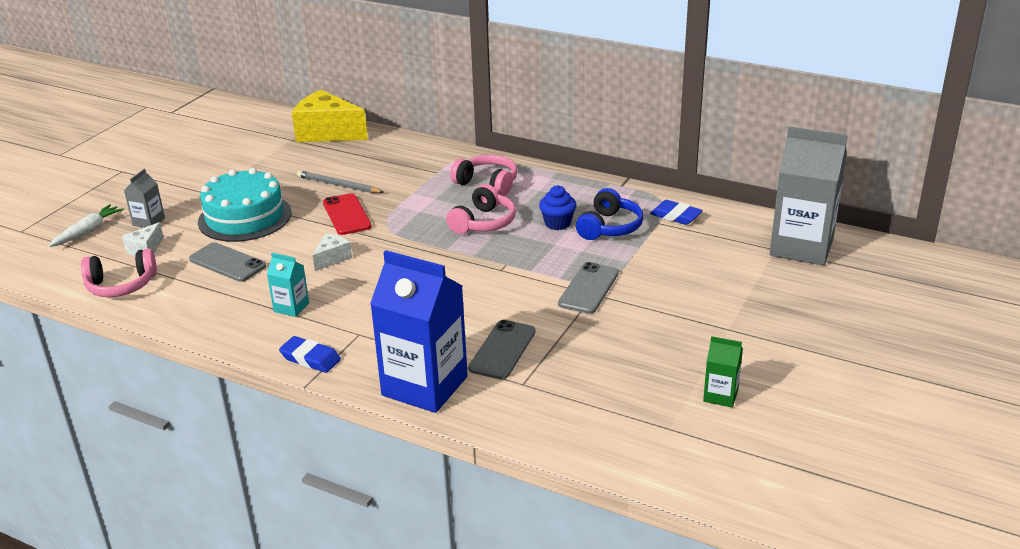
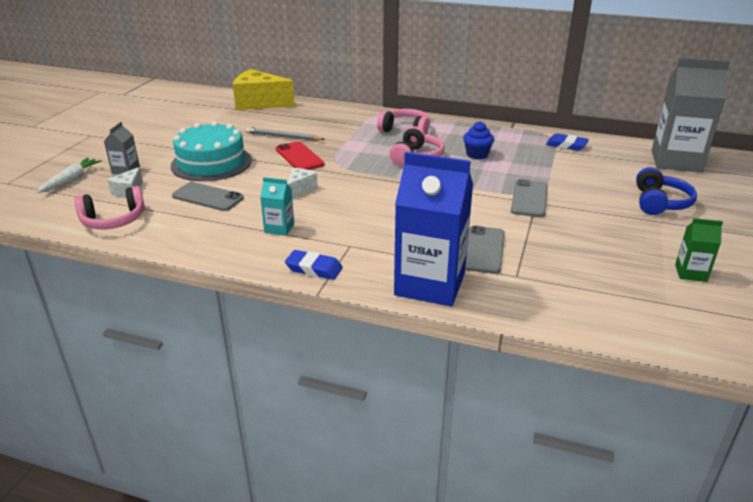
camera: 10 degrees left, 0 degrees up
blue headphones [576,188,644,240] -> blue headphones moved to [636,167,697,215]

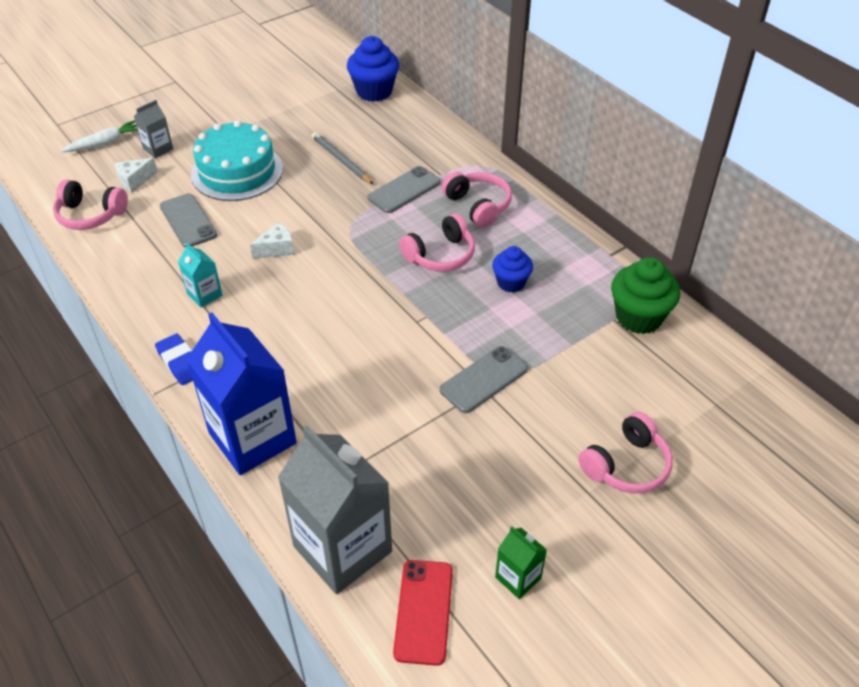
camera: 35 degrees right, 15 degrees up
yellow cheese [233,69,295,110] -> blue cupcake [347,36,399,102]
red phone [276,141,325,170] -> red phone moved to [393,560,453,666]
grey phone [465,226,505,274] -> grey phone moved to [368,166,441,213]
blue eraser [546,133,589,151] -> green cupcake [611,257,680,334]
blue headphones [636,167,697,215] -> pink headphones [578,412,673,494]
grey carton [652,58,730,172] -> grey carton moved to [278,425,392,594]

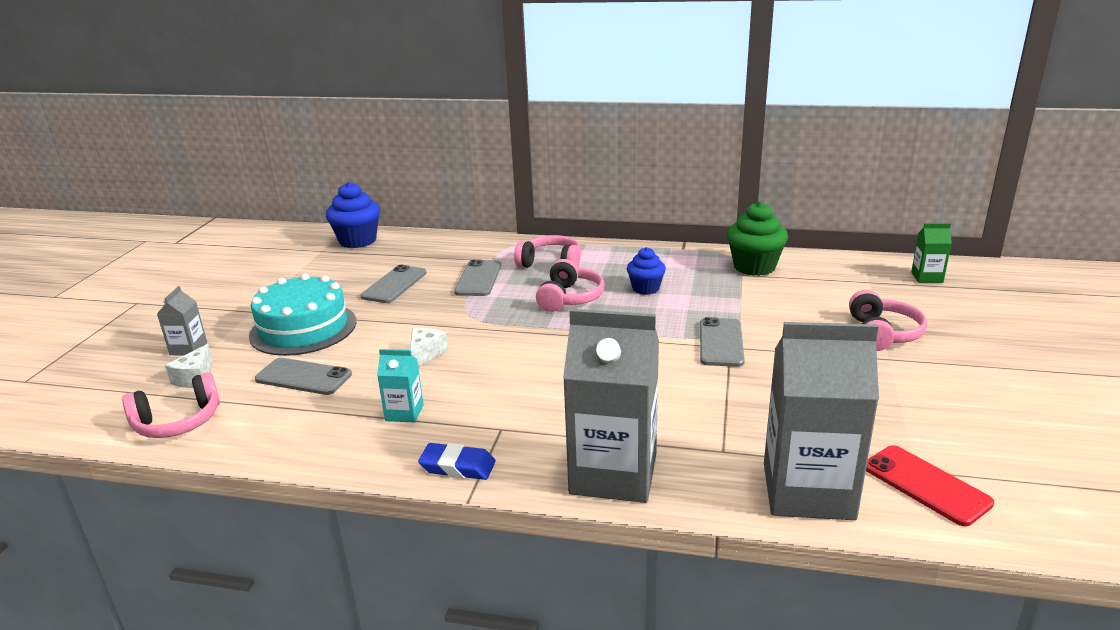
camera: 40 degrees left, 20 degrees down
white carrot [61,120,138,152] -> none
blue carton [186,312,297,475] -> grey carton [563,309,659,503]
grey pencil [312,132,373,184] -> grey phone [361,265,427,303]
green carton [495,527,547,599] -> green carton moved to [911,223,952,283]

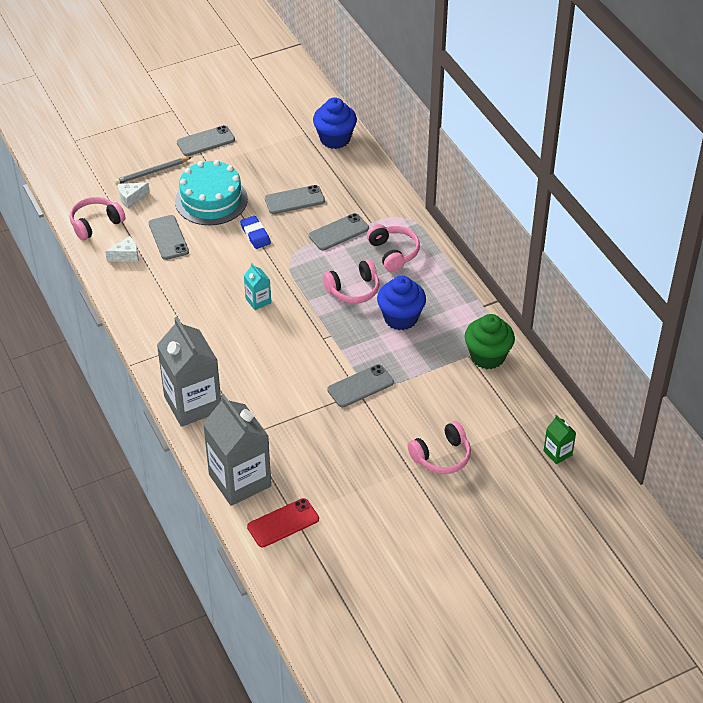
camera: 50 degrees right, 20 degrees up
pink headphones [122,372,220,438] -> pink headphones turned 120 degrees clockwise [70,197,125,240]
grey carton [157,286,207,355] -> grey pencil [115,157,192,184]
turquoise carton [377,349,424,423] -> turquoise carton moved to [244,263,271,310]
white cheese [410,328,448,367] -> white cheese moved to [105,236,138,262]
blue eraser [418,443,496,480] -> blue eraser moved to [240,216,271,249]
blue cupcake [627,247,666,295] -> blue cupcake [377,276,426,330], size x1.59
red phone [866,445,994,526] -> red phone turned 45 degrees clockwise [247,498,319,547]
none -> grey phone [177,125,235,156]

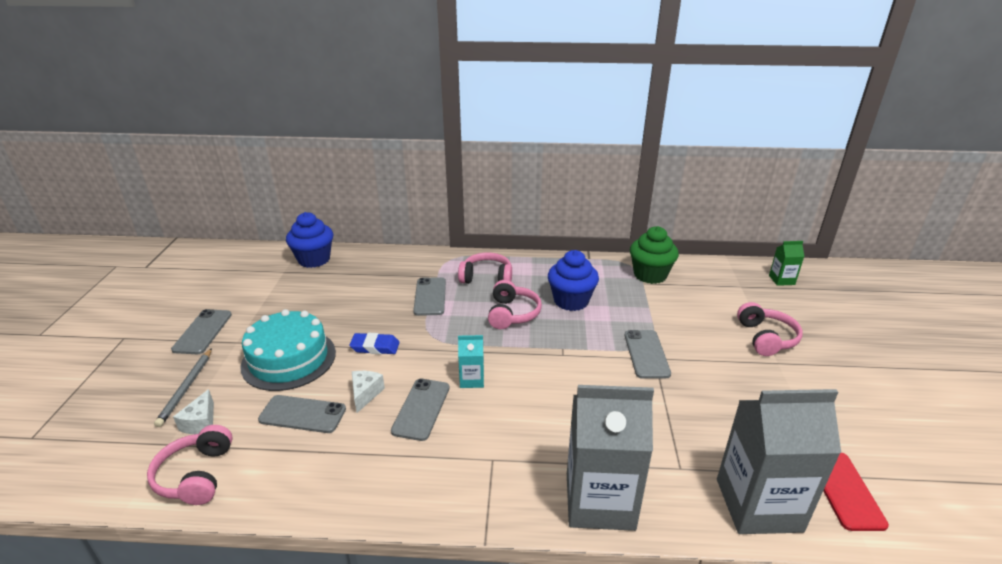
camera: 60 degrees left, 15 degrees down
white cheese [105,236,138,262] -> white cheese moved to [352,371,385,413]
grey phone [265,185,325,214] -> grey phone moved to [391,379,449,441]

